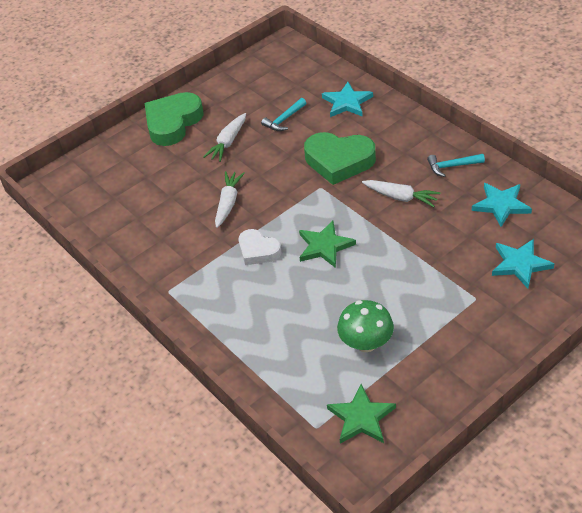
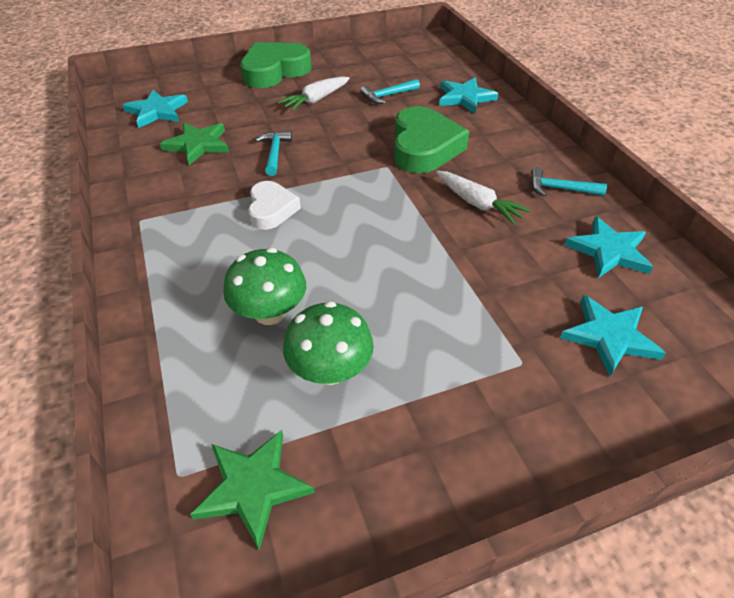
camera: 15 degrees right, 0 degrees up
white carrot [215,171,245,228] -> turquoise hammer [255,130,292,176]
white heart [239,229,281,265] -> white heart turned 150 degrees counterclockwise [248,181,301,230]
green star [299,221,356,268] -> green star moved to [160,122,229,165]
green heart [304,132,376,185] -> green heart turned 120 degrees counterclockwise [394,106,469,173]
none -> turquoise star [123,90,188,128]
none -> green mushroom [223,248,306,325]

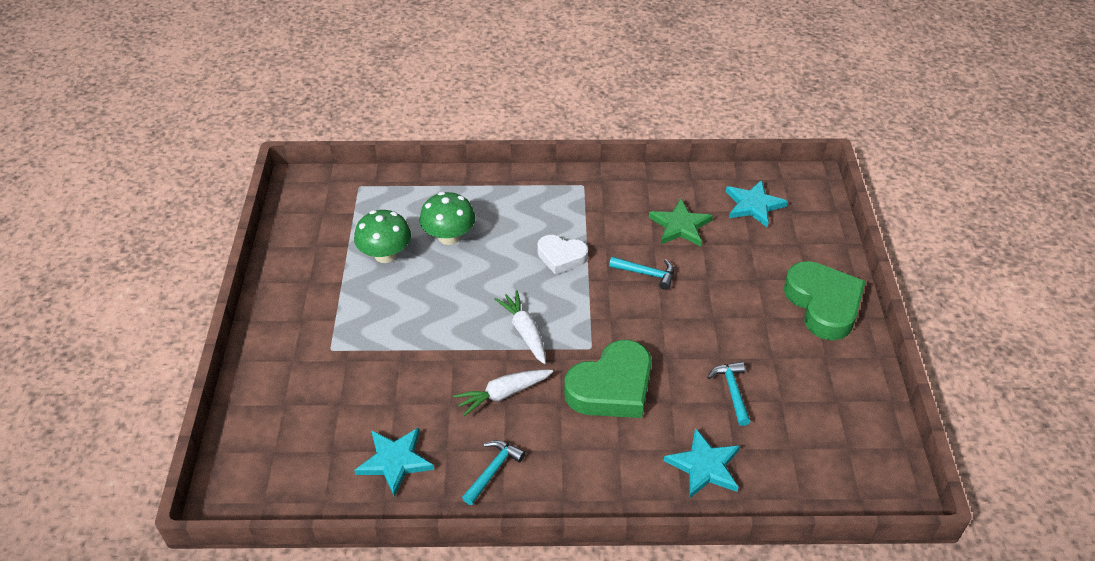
camera: 110 degrees right, 0 degrees up
green star [190,430,315,550] -> none
white carrot [278,76,350,111] -> white carrot moved to [494,290,546,364]
green heart [394,106,469,173] -> green heart turned 60 degrees counterclockwise [564,340,651,418]
turquoise star [560,295,666,377] -> none

